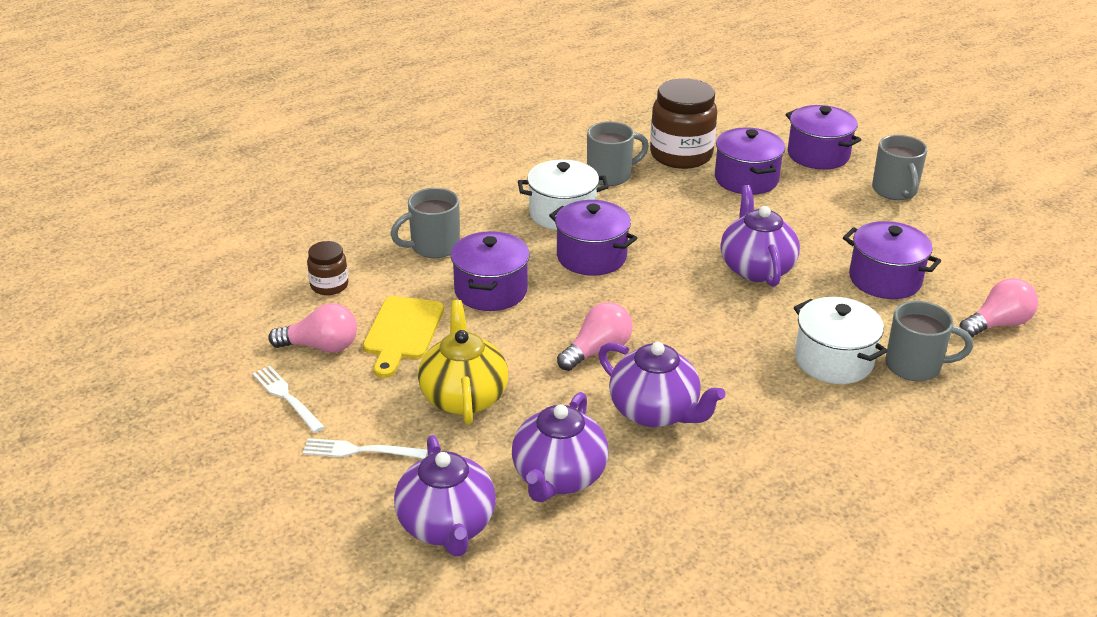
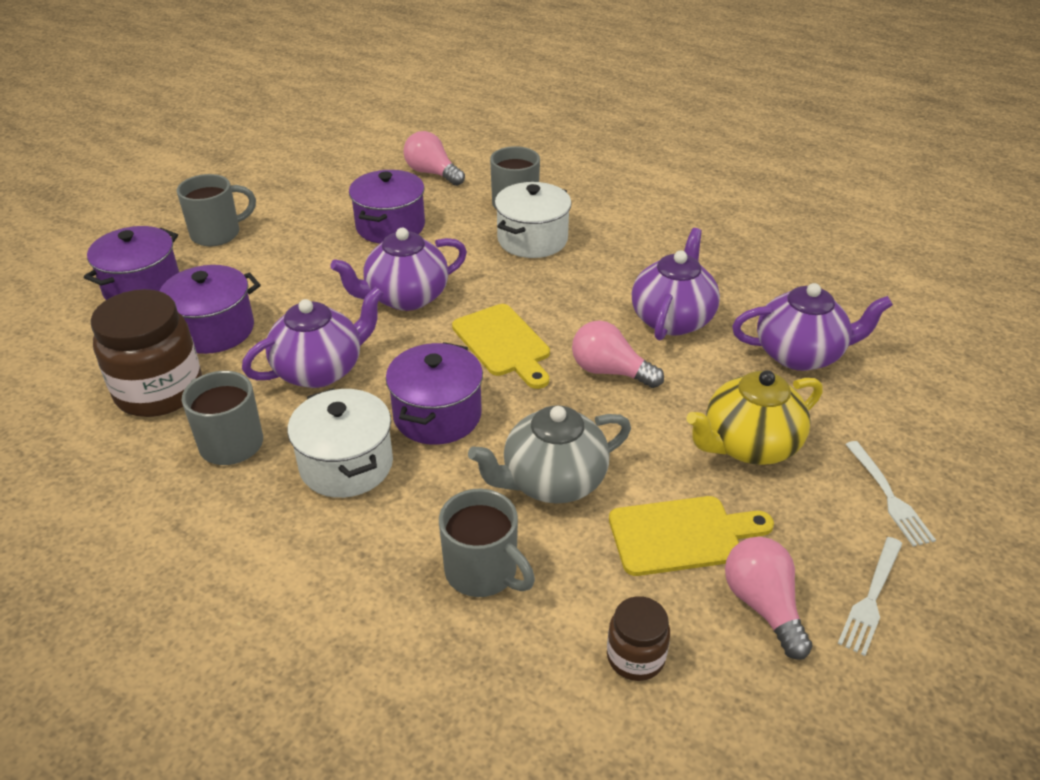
camera: 110 degrees left, 5 degrees up
purple teapot [394,435,496,557] -> purple teapot moved to [242,287,384,388]
purple pot [451,231,530,311] -> grey teapot [468,405,631,503]
none -> yellow cutting board [452,304,550,389]

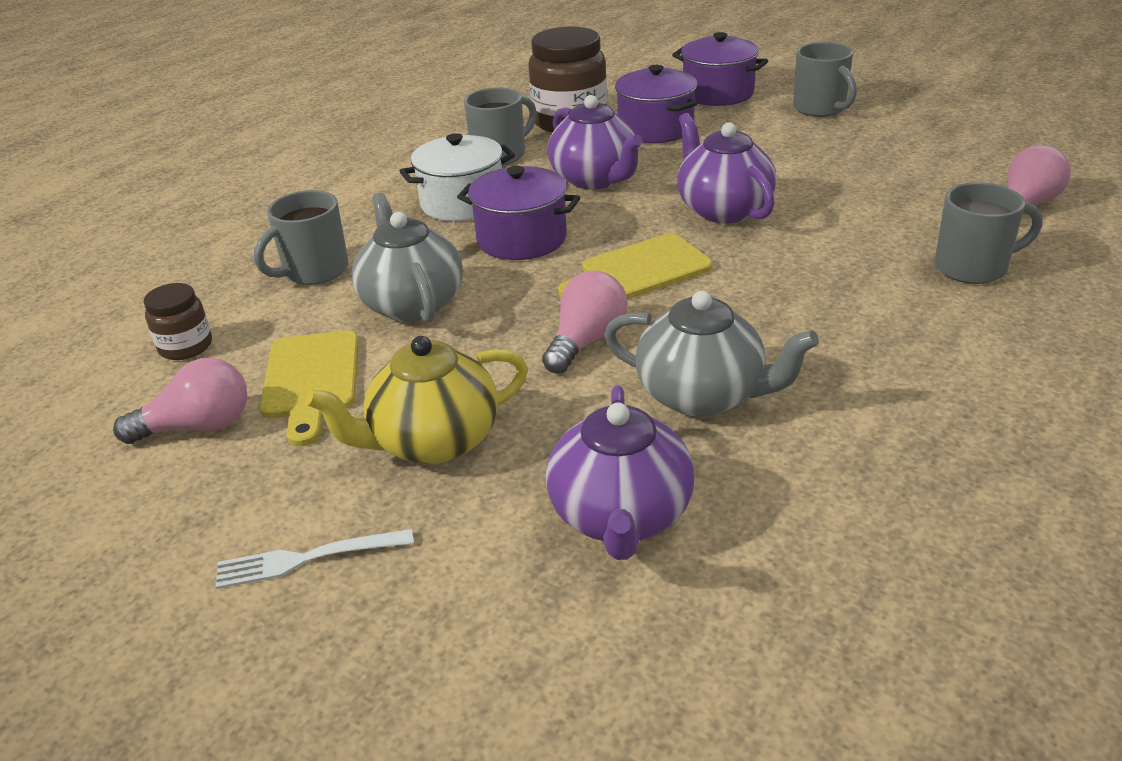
camera: 95 degrees right, 5 degrees down
purple pot [349,170,425,243] -> none
white pot [495,182,572,258] -> none
purple teapot [632,228,720,340] -> grey teapot [604,291,819,417]
yellow teapot [686,370,823,465] -> yellow teapot turned 90 degrees counterclockwise [305,336,528,464]
white fork [838,537,902,656] -> none

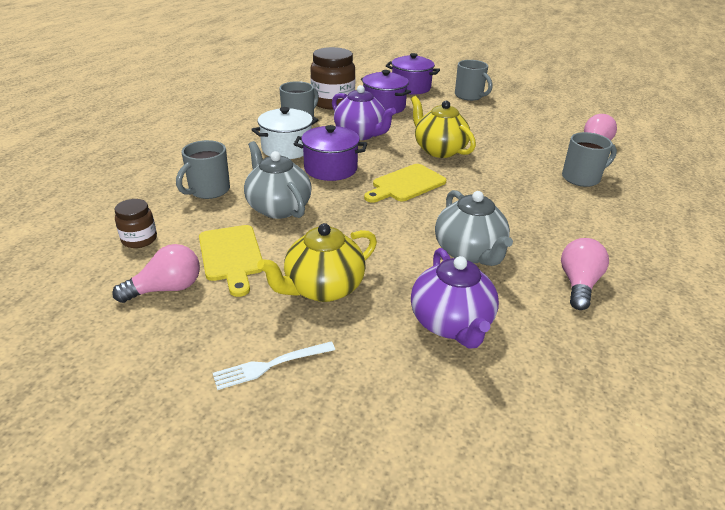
camera: 15 degrees left, 0 degrees up
pink light bulb [542,271,628,374] -> pink light bulb moved to [561,238,609,310]
grey teapot [604,291,819,417] -> grey teapot turned 60 degrees clockwise [435,190,513,266]
purple teapot [677,113,776,223] -> yellow teapot [411,96,476,158]

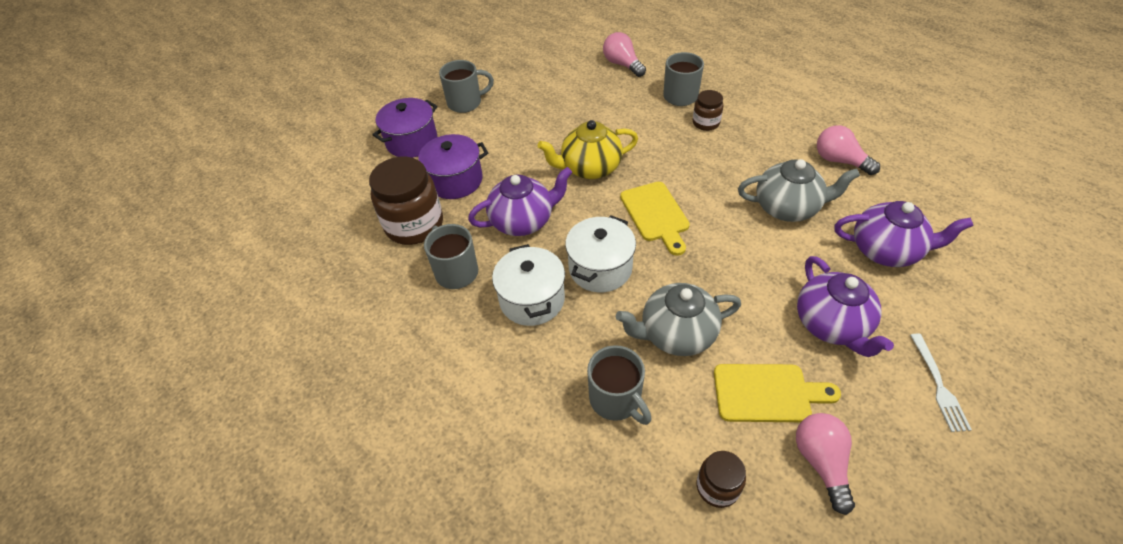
camera: 65 degrees left, 15 degrees up
yellow teapot [257,223,377,302] -> purple teapot [797,256,894,357]
purple pot [294,125,367,181] -> white pot [565,215,636,292]
none -> brown jar [693,90,723,131]

